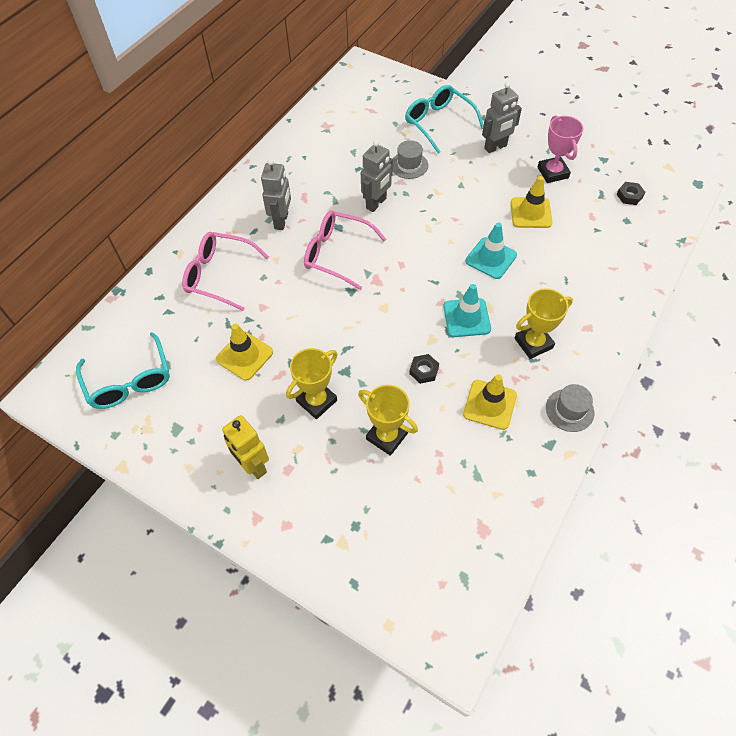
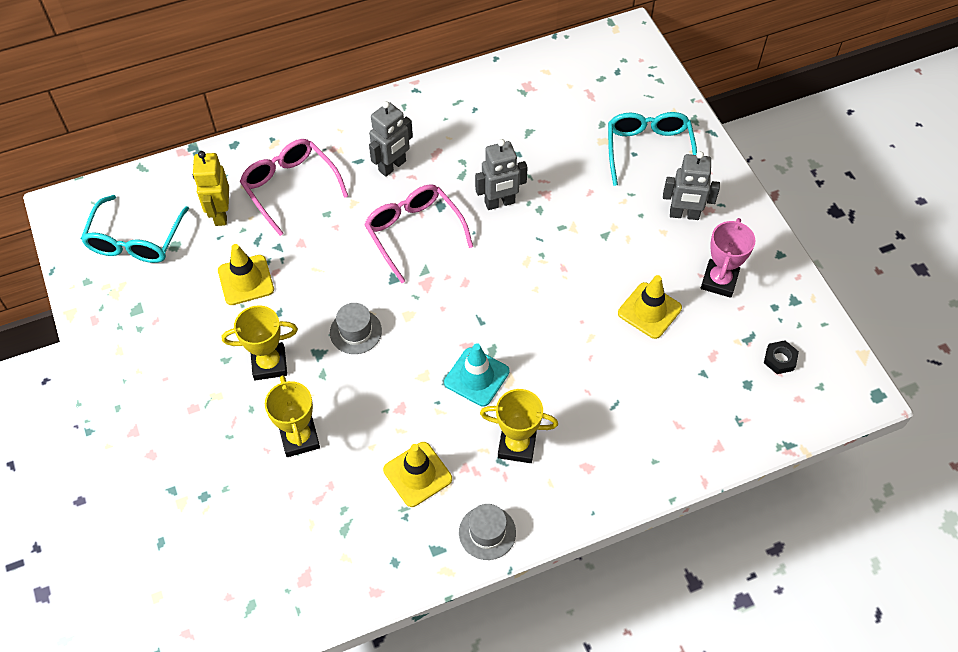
camera: 35 degrees right, 0 degrees up
yellow robot [222,415,269,479] -> yellow robot moved to [193,151,229,226]
grey hat [393,140,428,179] -> grey hat moved to [330,303,382,354]
black nut [409,354,439,384] -> none
turquoise traffic cone [465,222,517,279] -> none

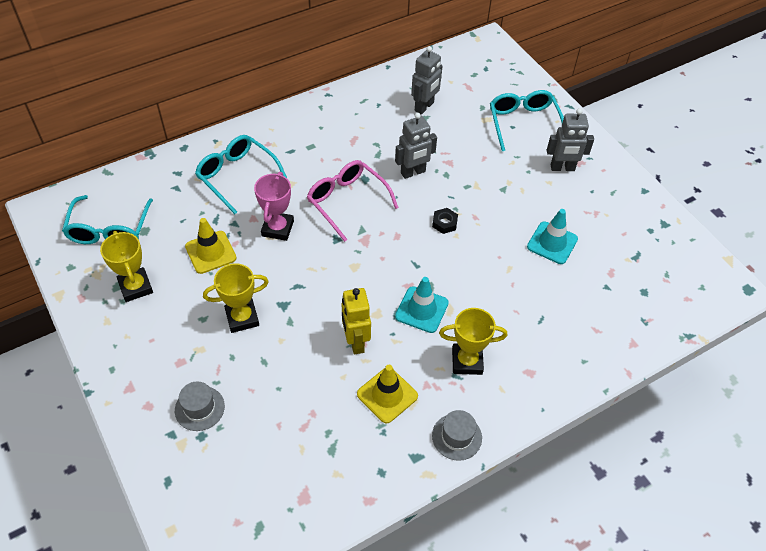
camera: 10 degrees left, 5 degrees down
yellow robot [193,151,229,226] -> yellow robot moved to [342,288,371,354]
pink glasses [240,139,348,236] -> turquoise glasses [195,135,287,214]
yellow trophy [265,375,320,457] -> yellow trophy moved to [100,231,153,302]
grey hat [330,303,382,354] -> grey hat moved to [175,382,225,431]
grey robot [369,101,413,177] -> grey robot moved to [411,46,443,114]
yellow traffic cone [618,275,682,339] -> turquoise traffic cone [527,209,578,264]
pink trophy [701,218,756,298] -> pink trophy moved to [254,172,294,241]
black nut [764,340,799,374] -> black nut moved to [432,208,458,234]

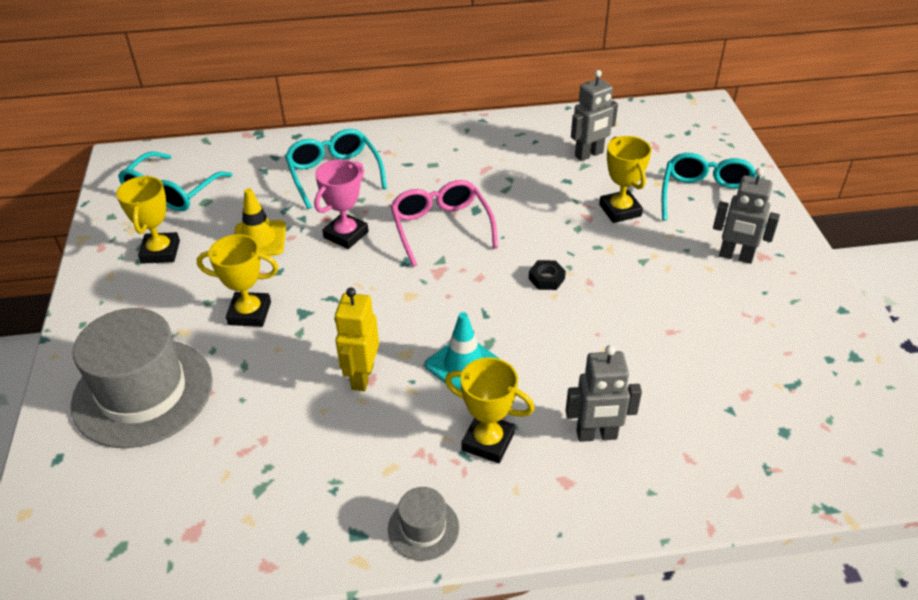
camera: 25 degrees right, 10 degrees down
grey hat [175,382,225,431] -> grey hat [71,308,213,448], size x2.20
yellow traffic cone [357,365,418,423] -> none
grey robot [395,113,437,179] -> grey robot moved to [565,345,642,442]
turquoise traffic cone [527,209,578,264] -> none
none -> yellow trophy [599,136,652,223]

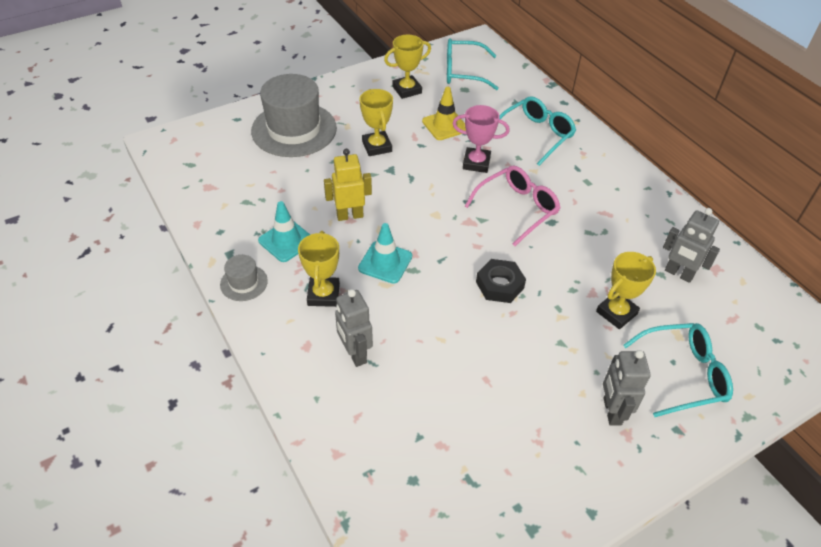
camera: 65 degrees right, 5 degrees up
black nut [529,260,566,290] -> black nut [476,259,526,303], size x1.58
none -> turquoise traffic cone [258,201,310,262]

